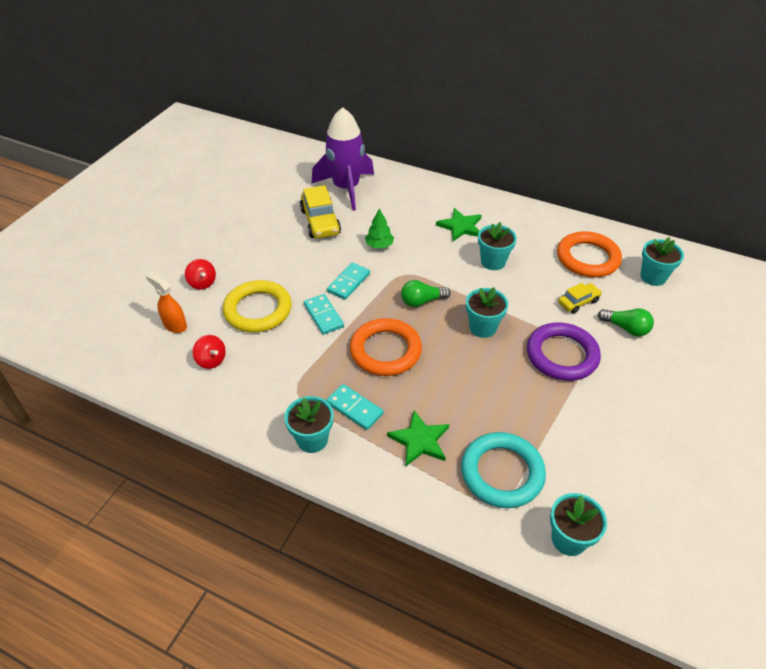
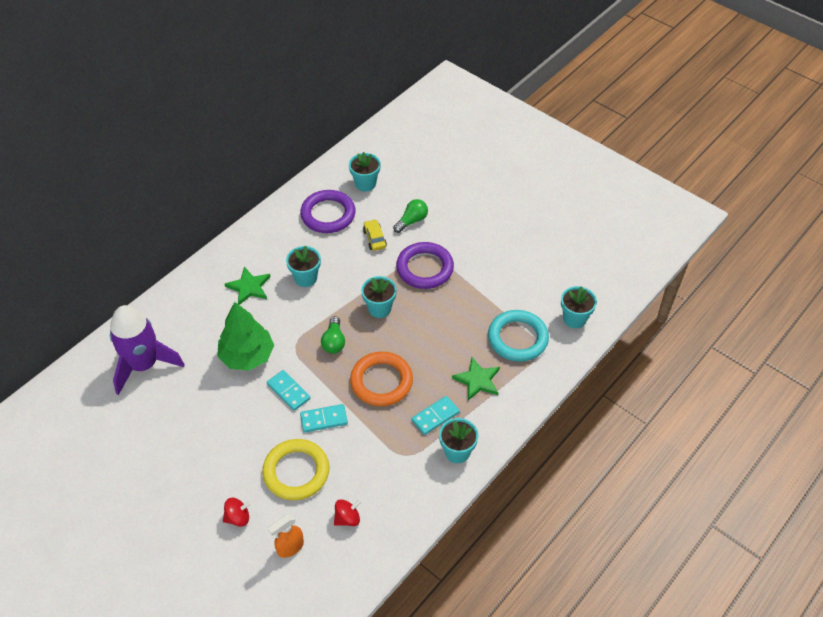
camera: 75 degrees left, 5 degrees up
yellow car [300,185,341,238] -> none
green tree [365,208,394,248] -> green tree [217,302,274,371], size x1.96
orange ring [557,231,622,277] -> purple ring [300,190,356,233]

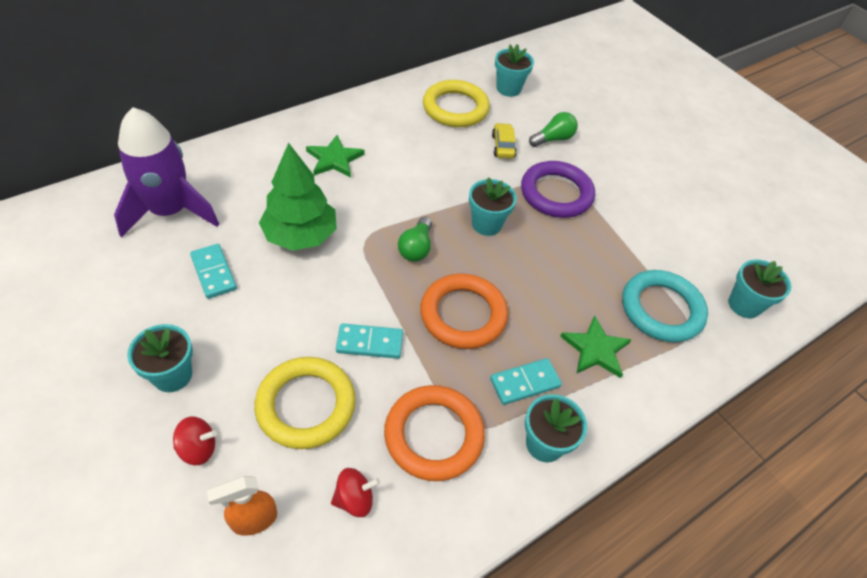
camera: 10 degrees right, 0 degrees up
turquoise domino [267,370,310,411] -> turquoise domino moved to [190,244,237,299]
turquoise flower pot [286,246,321,287] -> turquoise flower pot moved to [127,324,193,392]
purple ring [300,190,356,233] -> yellow ring [423,80,490,127]
none -> orange ring [384,385,485,481]

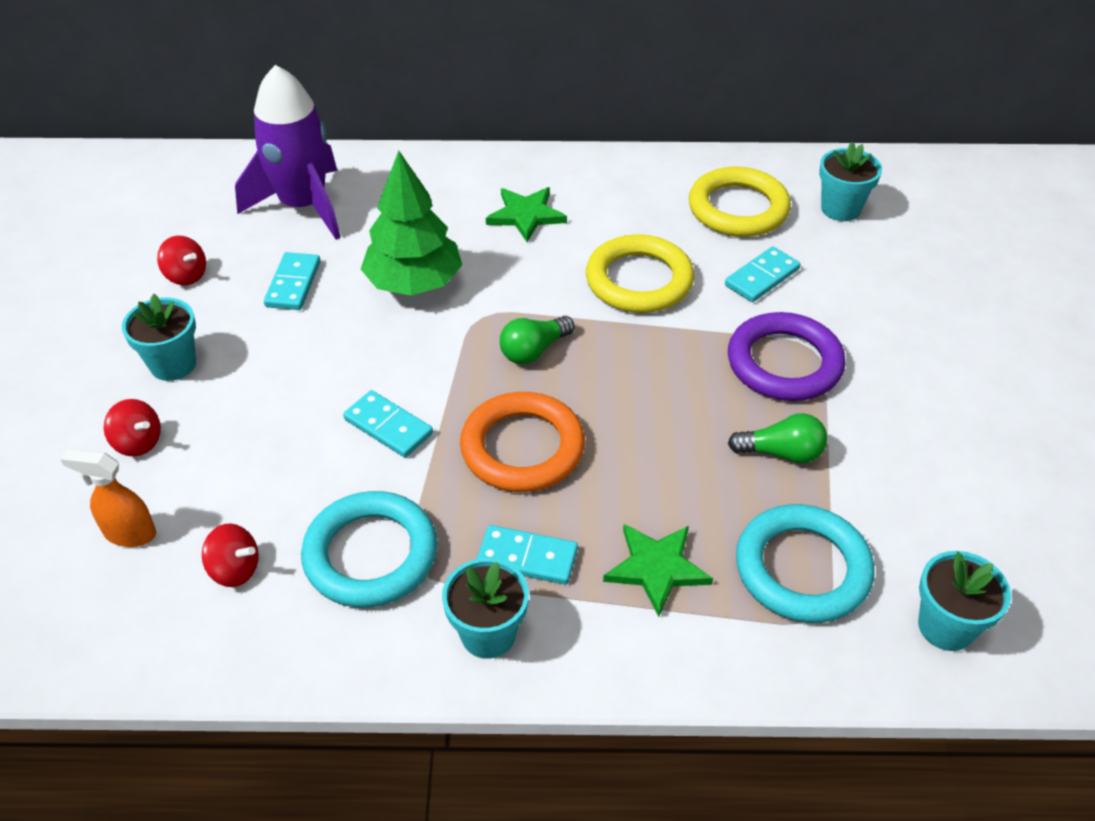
camera: 40 degrees right, 5 degrees down
yellow ring [254,357,356,449] -> yellow ring moved to [586,234,694,313]
orange ring [384,385,485,481] -> turquoise ring [301,491,438,608]
turquoise flower pot [469,177,517,236] -> none
yellow car [492,123,517,159] -> turquoise domino [725,246,800,302]
green light bulb [529,112,578,147] -> green light bulb moved to [728,413,827,464]
none -> red spinning top [157,236,206,285]

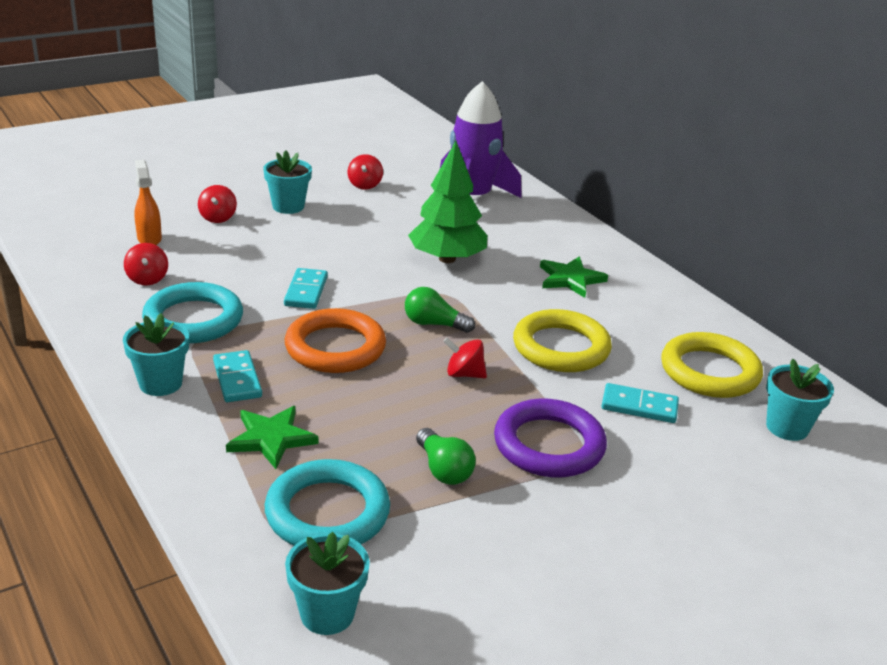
camera: 55 degrees right, 15 degrees down
turquoise domino [264,252,320,310] -> none
none -> red spinning top [443,337,487,378]

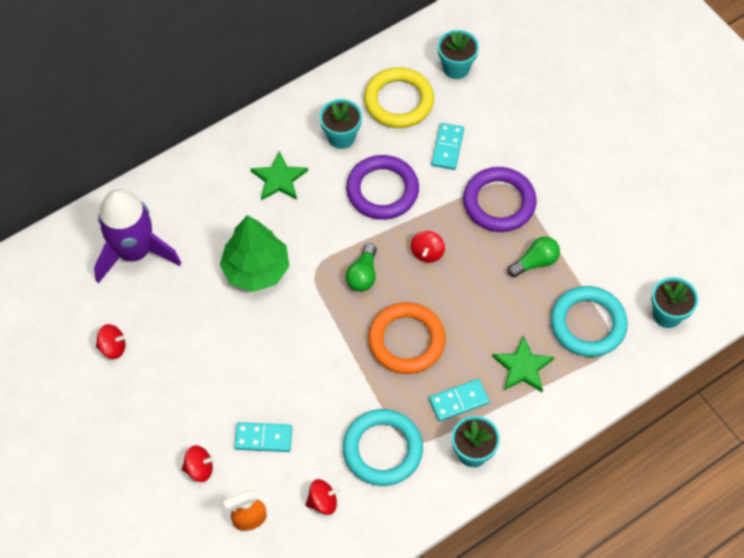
camera: 90 degrees left, 30 degrees up
turquoise flower pot [263,150,312,214] -> turquoise flower pot moved to [320,99,362,149]
turquoise domino [284,268,328,309] -> turquoise domino moved to [234,422,292,452]
yellow ring [513,309,612,372] -> purple ring [346,155,419,220]

